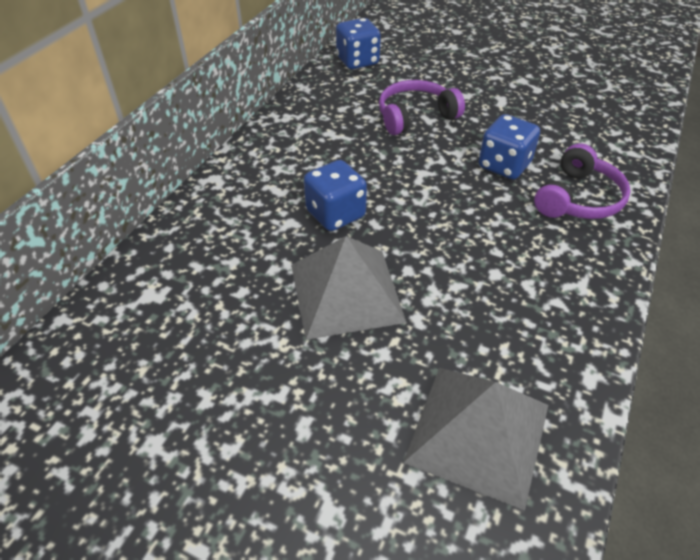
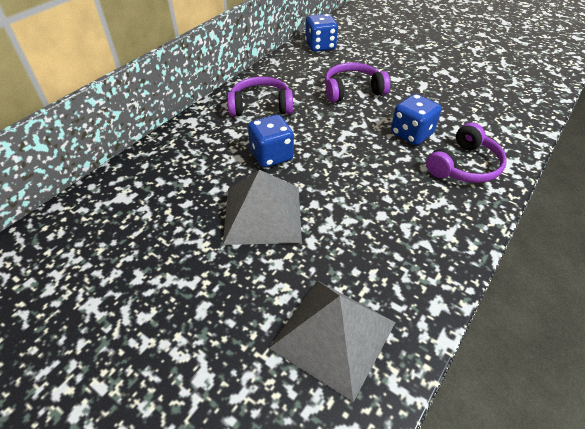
camera: 10 degrees right, 0 degrees up
none -> purple headphones [227,76,293,116]

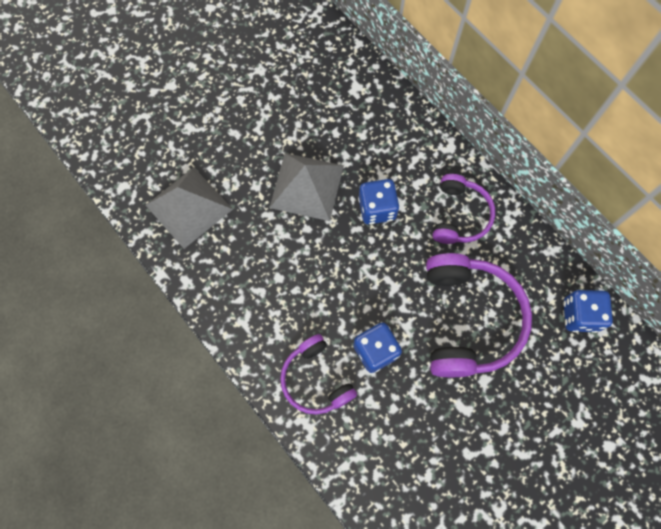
camera: 105 degrees right, 25 degrees up
purple headphones [325,62,390,103] -> purple headphones [426,253,532,377], size x1.66

